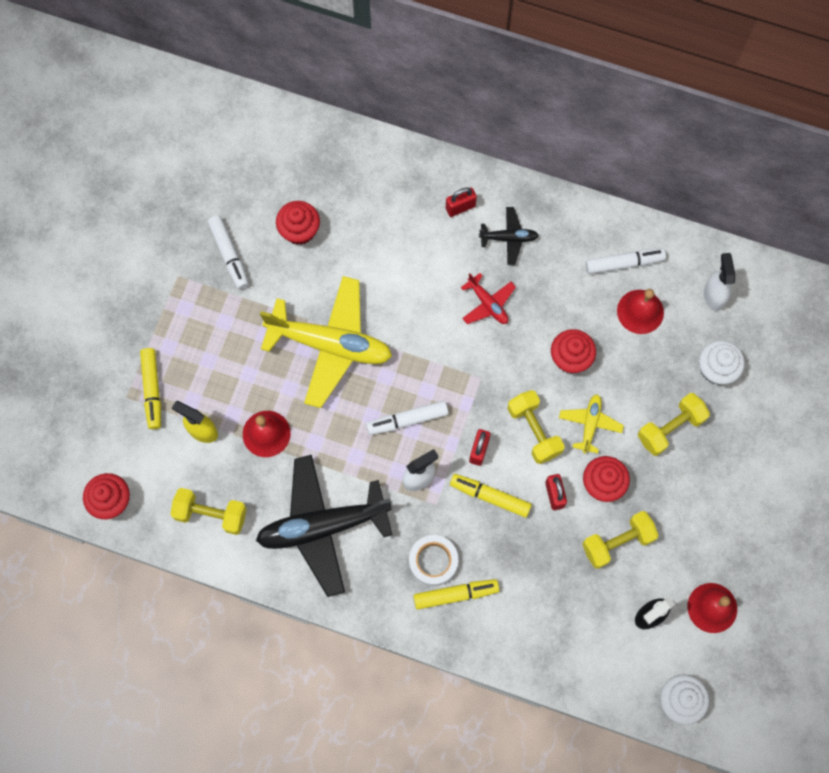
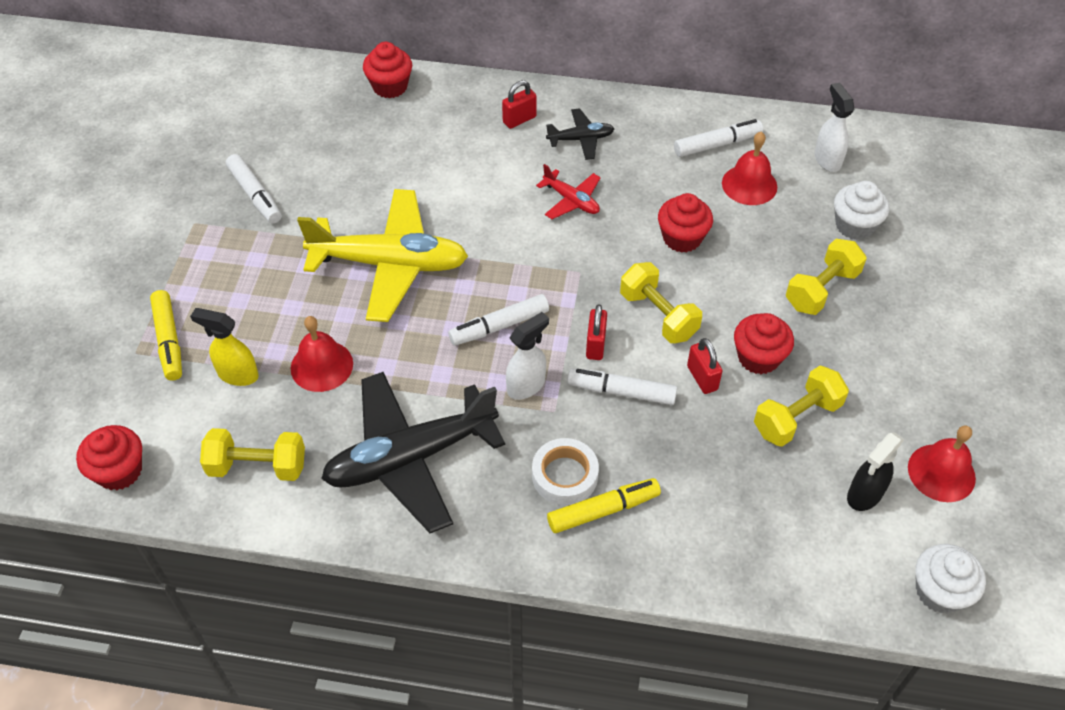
camera: 10 degrees left, 20 degrees down
red cupcake [276,201,320,245] -> red cupcake moved to [363,42,412,98]
yellow marker [450,474,532,517] -> white marker [567,368,677,405]
yellow plane [559,394,624,454] -> none

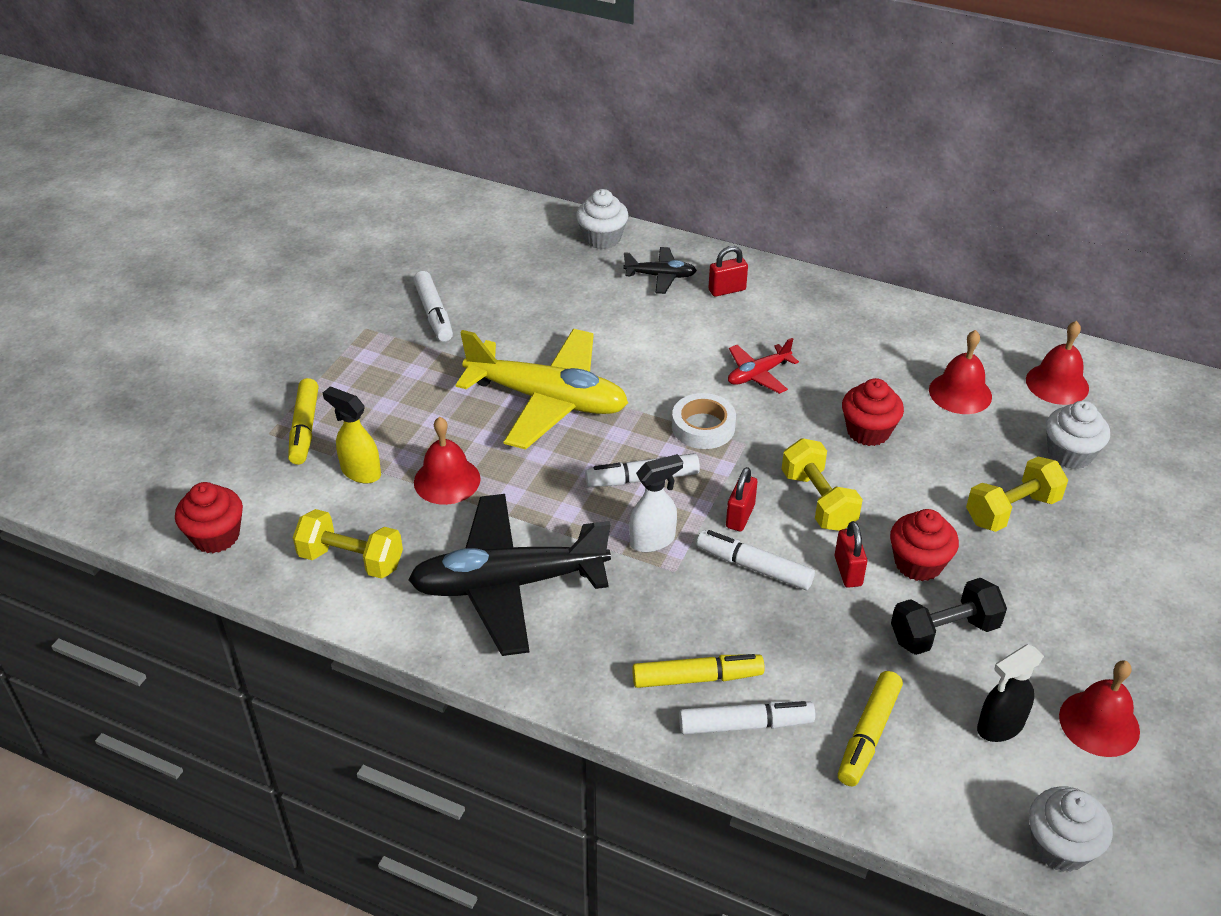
camera: 15 degrees right, 10 degrees down
red cupcake [363,42,412,98] -> white cupcake [576,189,628,249]
white tape [532,438,599,505] -> white tape moved to [672,393,736,449]
red plane [536,164,601,219] -> red plane turned 90 degrees clockwise [728,338,799,394]
black plane [546,108,614,160] -> black plane moved to [623,247,697,294]
white marker [674,119,763,157] -> white marker moved to [679,701,815,734]
yellow dumbbell [754,366,849,447] -> black dumbbell [891,578,1007,655]
white spray bottle [814,83,854,172] -> red bell [1026,321,1089,405]
none -> yellow marker [838,671,903,786]

